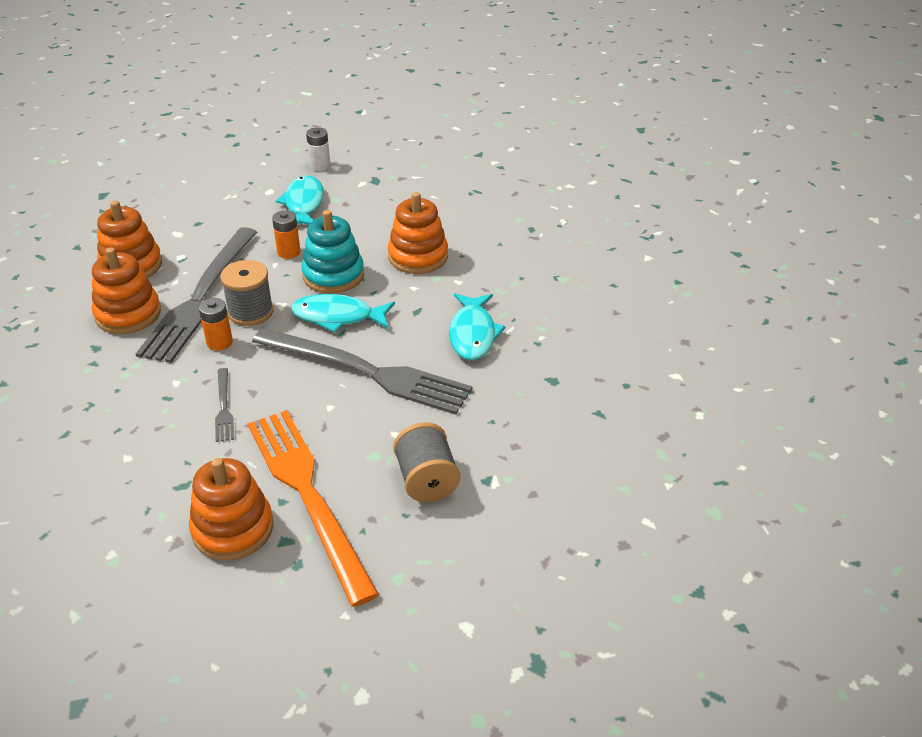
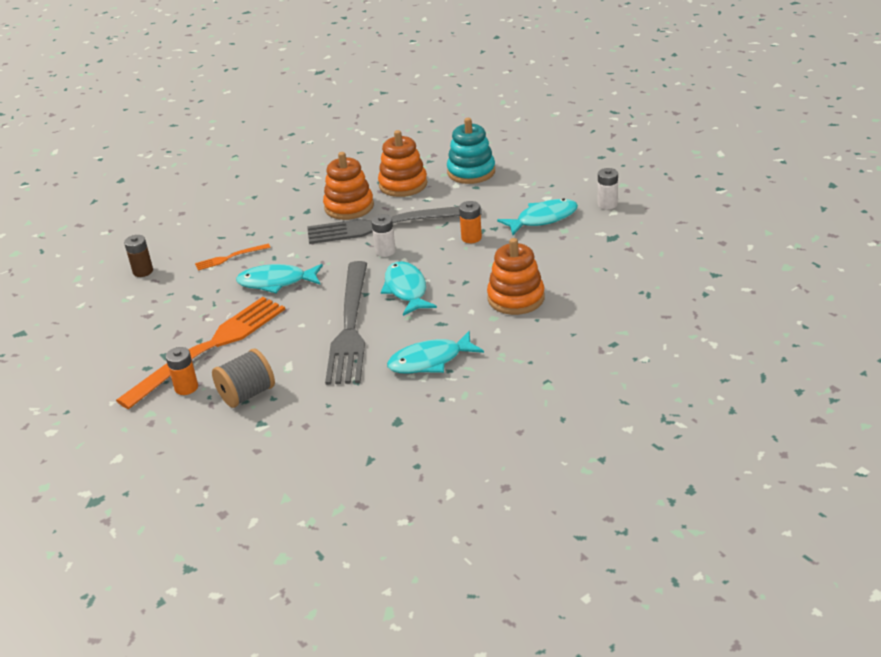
camera: 70 degrees right, 5 degrees down
orange stacking toy [189,458,274,561] -> none
orange battery [199,298,233,351] -> orange battery moved to [166,347,198,395]
grey fork [215,368,234,442] -> turquoise fish [236,264,323,293]
grey spool [220,260,274,326] -> white battery [371,214,396,257]
turquoise stacking toy [301,210,364,294] -> turquoise stacking toy moved to [447,118,495,184]
none -> brown battery [124,235,153,277]
none -> orange fork [195,243,271,270]

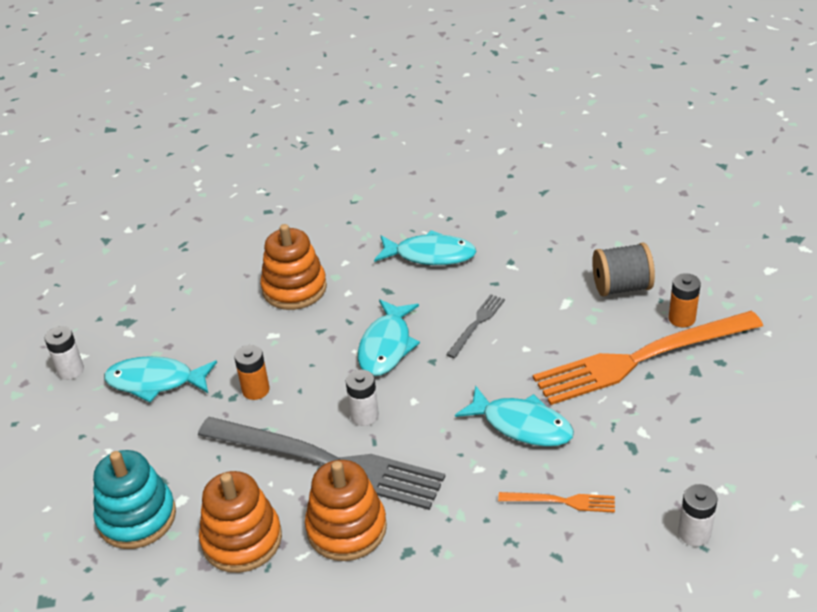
camera: 150 degrees left, 5 degrees up
brown battery [124,235,153,277] -> white battery [678,484,717,546]
grey fork [325,261,367,385] -> grey fork [446,294,505,358], size x0.42

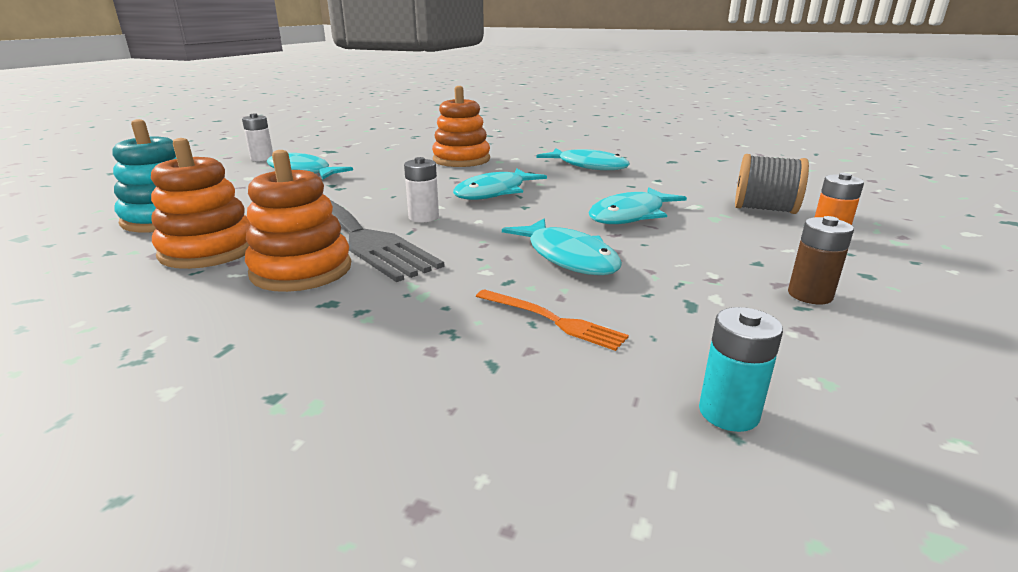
camera: 25 degrees right, 15 degrees down
orange battery [234,345,270,400] -> none
grey fork [446,294,505,358] -> none
orange fork [533,311,763,405] -> none
white battery [678,484,717,546] -> turquoise battery [699,307,783,432]
none -> turquoise fish [588,187,687,224]
none -> brown battery [788,216,854,304]

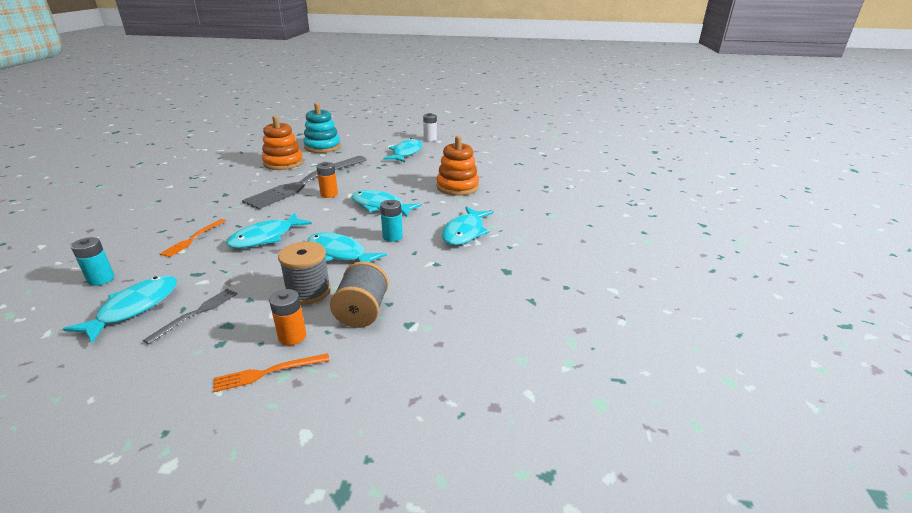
camera: 75 degrees right, 5 degrees up
orange stacking toy [245,150,351,292] -> none
white battery [404,157,439,223] -> orange battery [316,162,338,198]
brown battery [788,216,854,304] -> grey fork [143,289,237,344]
none -> turquoise fish [63,276,177,343]
none -> orange fork [213,353,330,392]
none -> grey spool [278,241,331,304]
none -> turquoise battery [380,200,403,242]

